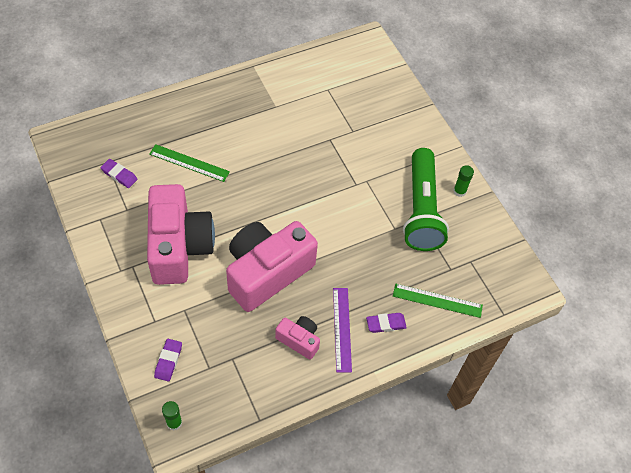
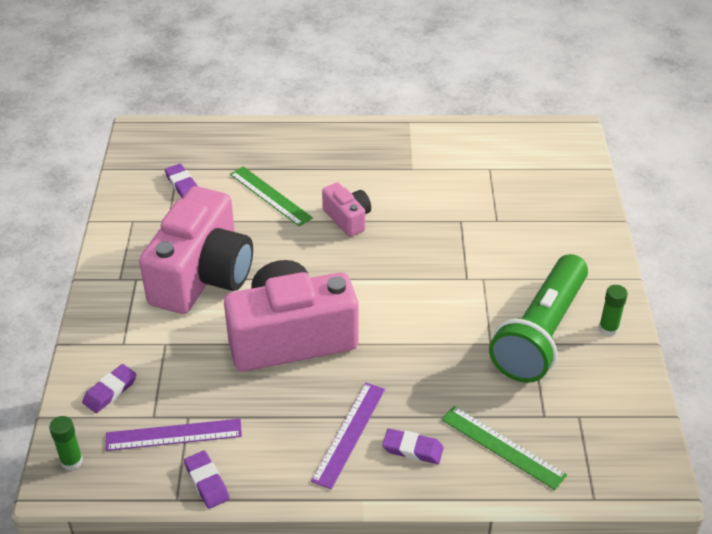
camera: 30 degrees right, 15 degrees down
pink camera [275,316,320,360] -> pink camera moved to [322,183,371,237]
none -> purple ruler [106,419,242,451]
none -> purple eraser [184,451,230,509]

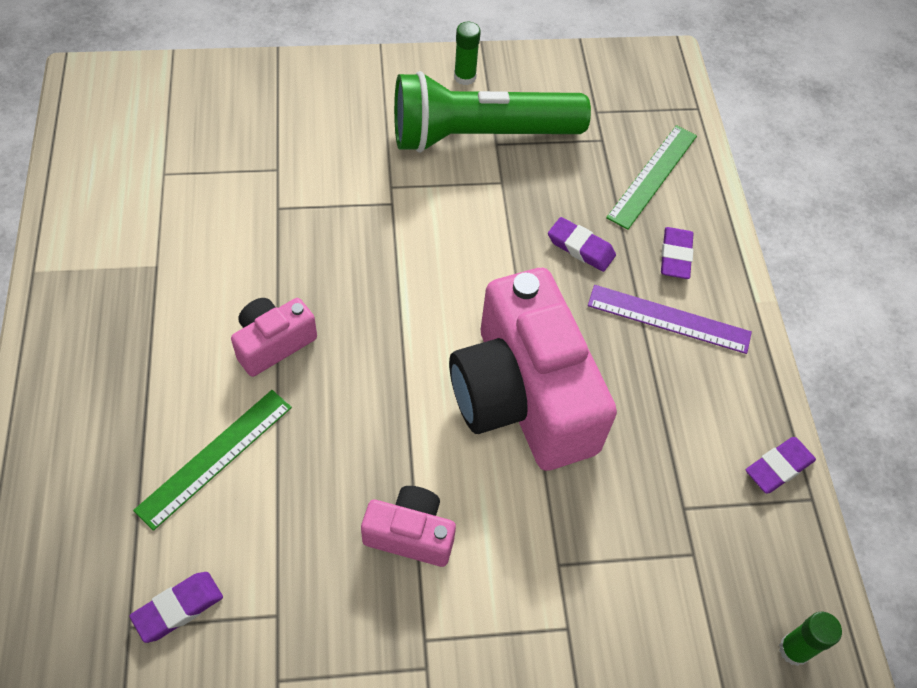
camera: 100 degrees left, 15 degrees up
purple eraser [82,364,137,413] -> purple eraser moved to [548,217,616,272]
purple ruler [106,419,242,451] -> none
pink camera [139,186,253,314] -> pink camera [361,486,456,567], size x0.47
green flashlight [489,254,588,383] -> green flashlight turned 150 degrees clockwise [394,71,591,153]

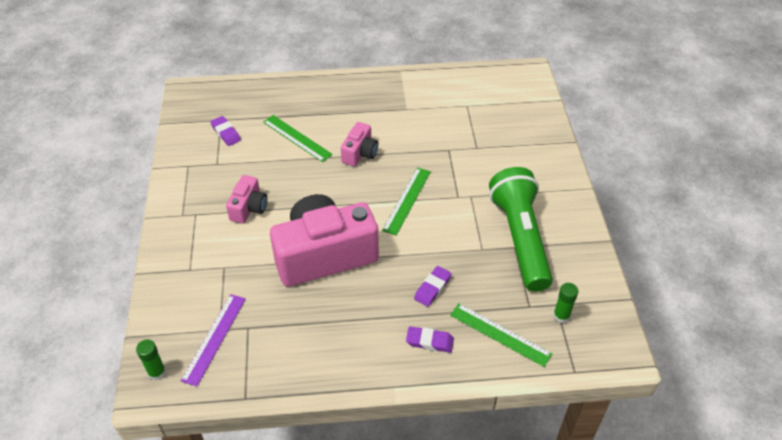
camera: 95 degrees right, 10 degrees down
pink camera [231,298,317,377] -> pink camera turned 60 degrees clockwise [341,122,378,166]
green glue stick [454,22,481,85] -> green glue stick moved to [553,283,578,323]
purple ruler [588,285,752,354] -> purple ruler moved to [181,294,246,387]
purple eraser [746,437,816,493] -> none
none -> green ruler [382,167,431,236]

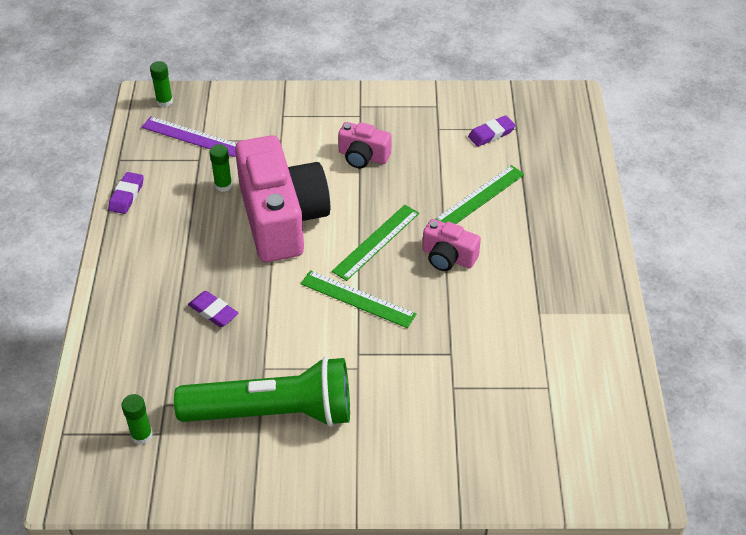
camera: 95 degrees right, 0 degrees up
purple eraser [406,326,454,353] -> purple eraser moved to [108,172,144,214]
green ruler [450,303,552,367] -> green ruler moved to [332,205,419,281]
none -> green glue stick [209,144,232,192]

